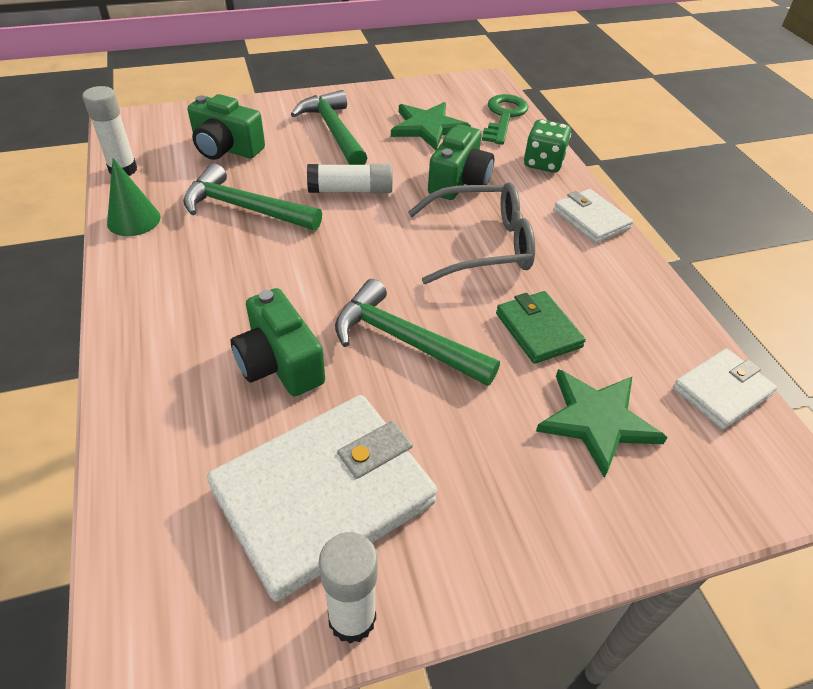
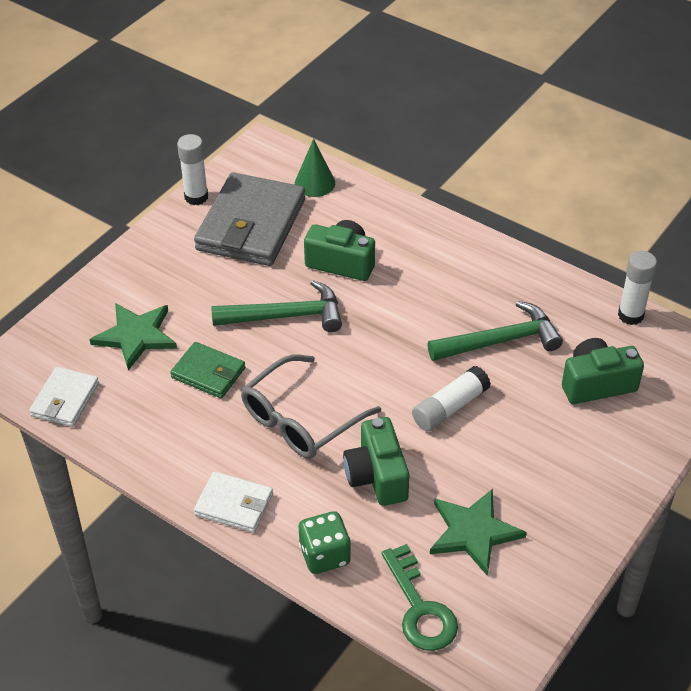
camera: 145 degrees right, 0 degrees up
green cone [107,158,160,236] -> green cone moved to [295,139,335,197]
white wallet [207,395,437,601] -> grey wallet [194,172,305,266]
green hammer [291,90,367,165] -> none

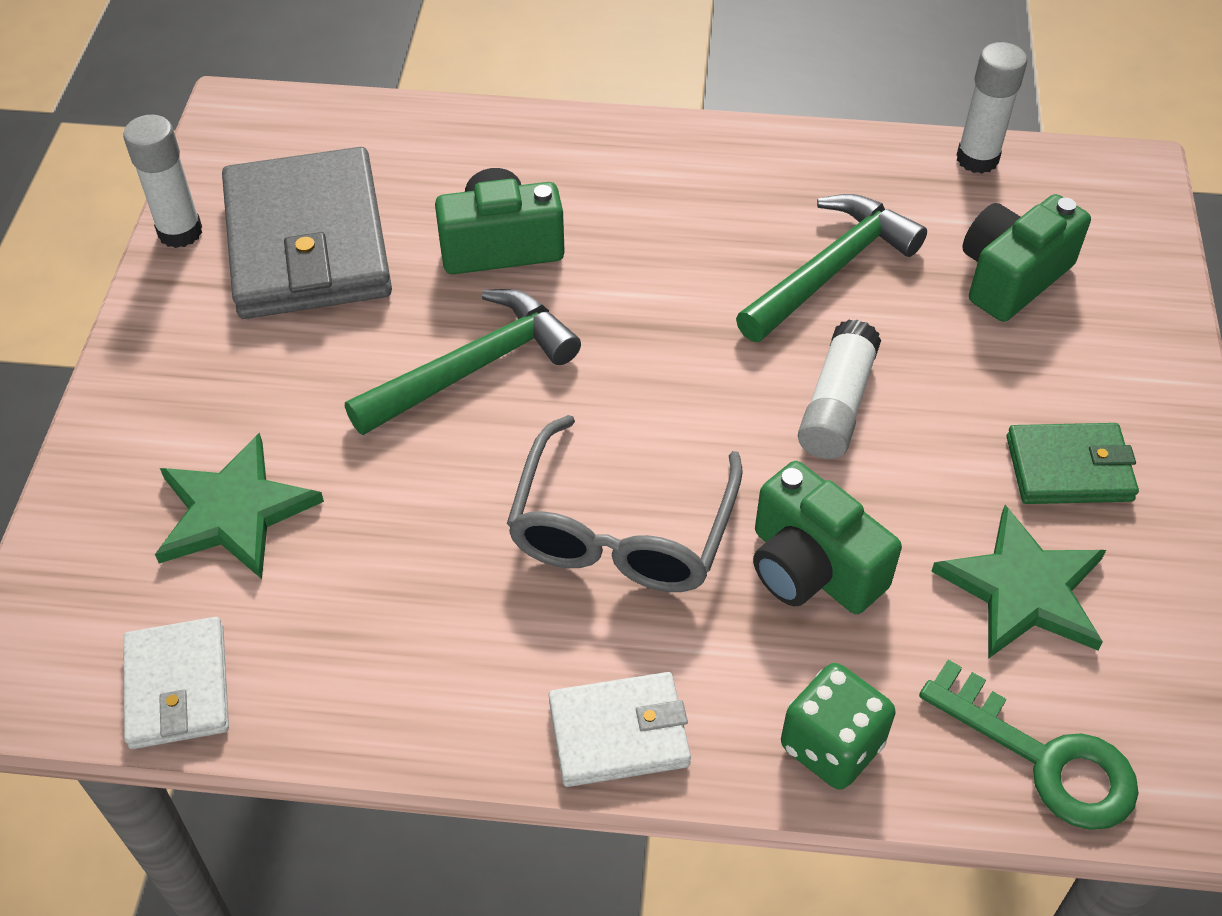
camera: 30 degrees left, 5 degrees up
green wallet [170,342,245,398] -> green wallet moved to [1007,423,1139,504]
green cone [295,139,335,197] -> none

